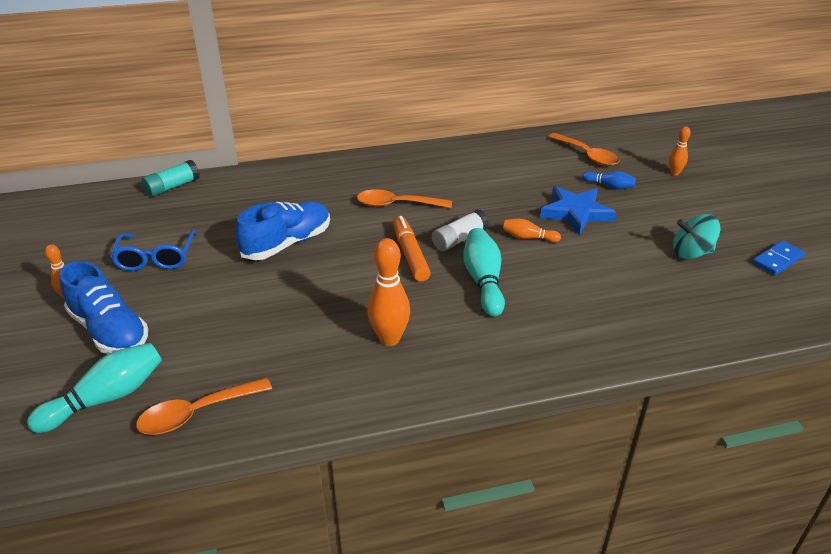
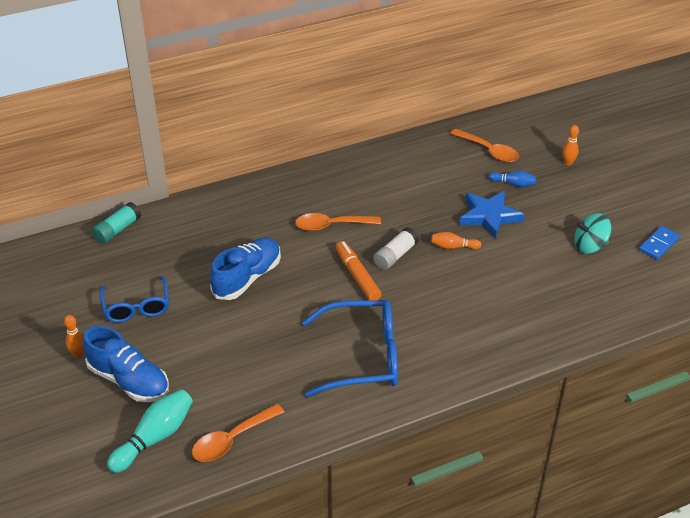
camera: 10 degrees left, 5 degrees up
orange bowling pin [368,238,410,346] -> blue glasses [302,300,398,397]
turquoise bowling pin [463,228,505,317] -> none

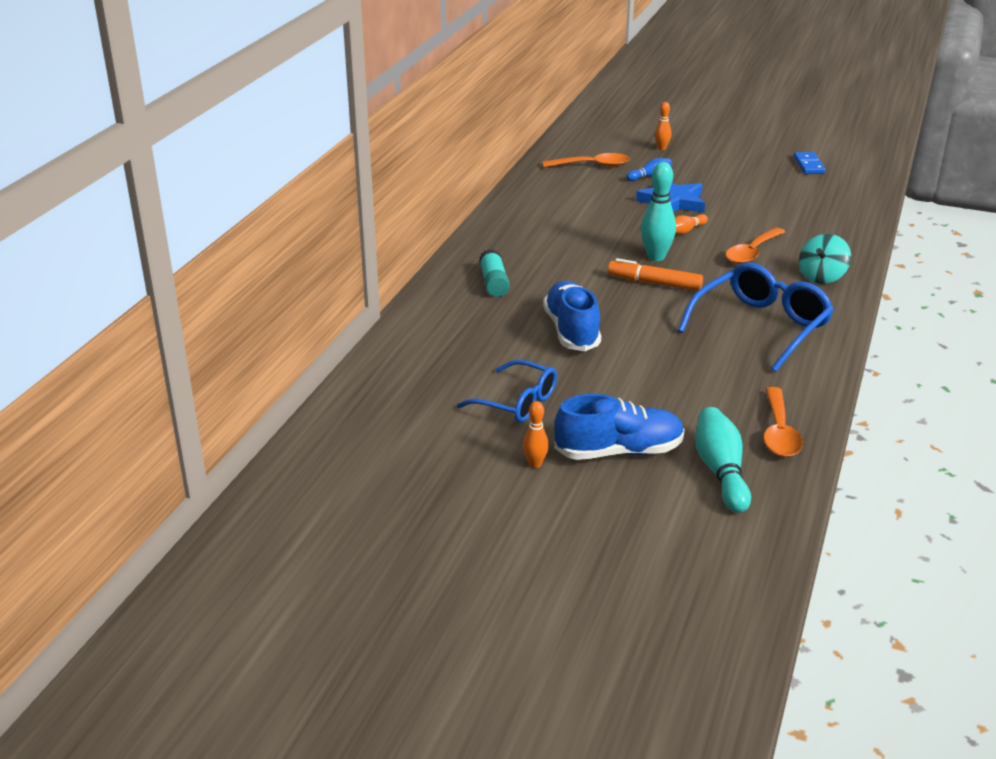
camera: 45 degrees left, 10 degrees down
turquoise glue stick [92,202,141,244] -> turquoise glue stick moved to [479,249,510,297]
orange spoon [295,213,381,231] -> orange spoon moved to [725,228,785,264]
white glue stick [373,227,419,270] -> turquoise bowling pin [641,162,676,261]
turquoise spinning top [574,213,611,254] -> turquoise spinning top moved to [799,234,851,284]

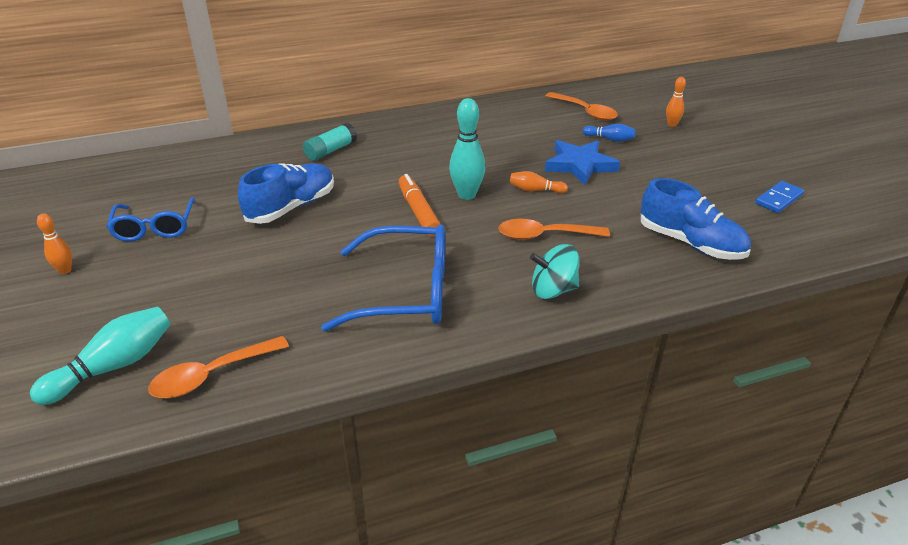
camera: 50 degrees right, 5 degrees up
blue shoe [554,394,685,460] -> blue shoe moved to [641,178,751,260]

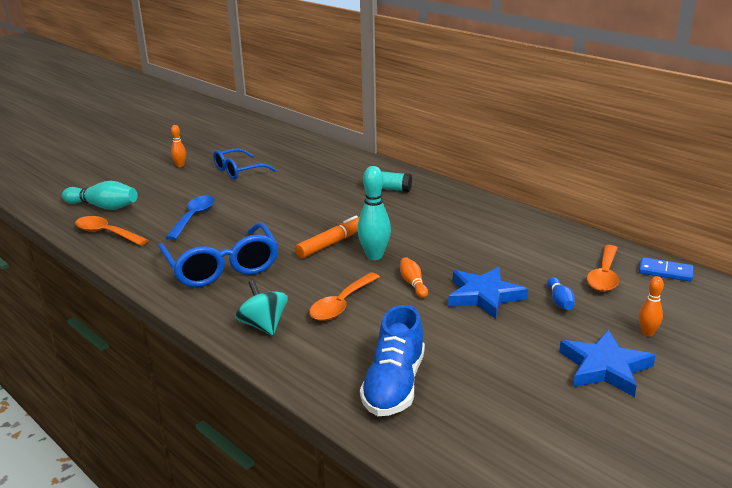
camera: 65 degrees right, 10 degrees down
blue shoe [238,163,334,224] -> none
orange spoon [498,219,610,240] -> orange spoon turned 120 degrees counterclockwise [309,272,380,321]
blue domino [755,181,804,213] -> blue domino moved to [639,257,694,282]
none -> blue spoon [165,196,215,240]
none -> blue star [559,330,655,397]

